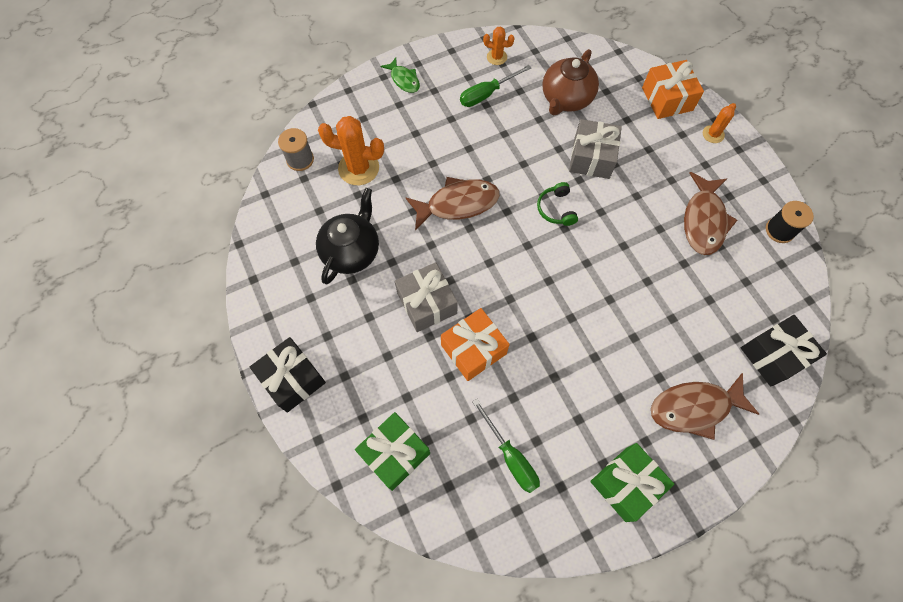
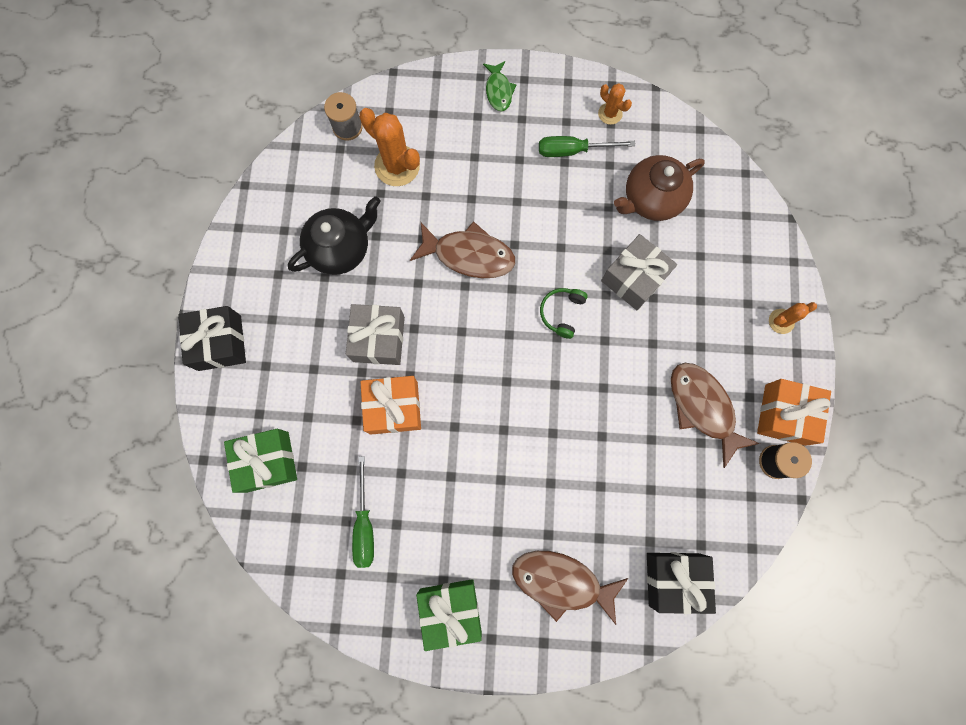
camera: 30 degrees right, 10 degrees up
orange gift [642,60,704,119] -> orange gift moved to [757,379,831,446]
brown fish [684,172,737,255] -> brown fish turned 105 degrees clockwise [671,363,760,468]

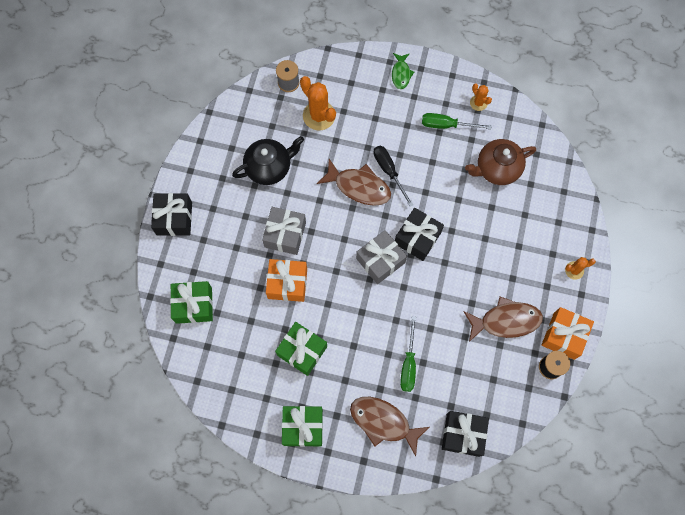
camera: 10 degrees right, 5 degrees down
green screwdriver [352,456,374,568] -> green screwdriver moved to [400,316,416,392]
green headphones [540,288,588,339] -> black gift [395,208,444,261]
grey gift [601,234,677,310] -> grey gift moved to [356,230,407,284]
brown fish [671,363,760,468] -> brown fish turned 105 degrees clockwise [463,297,543,342]
none -> green gift [275,322,327,376]
none -> black screwdriver [374,146,414,207]

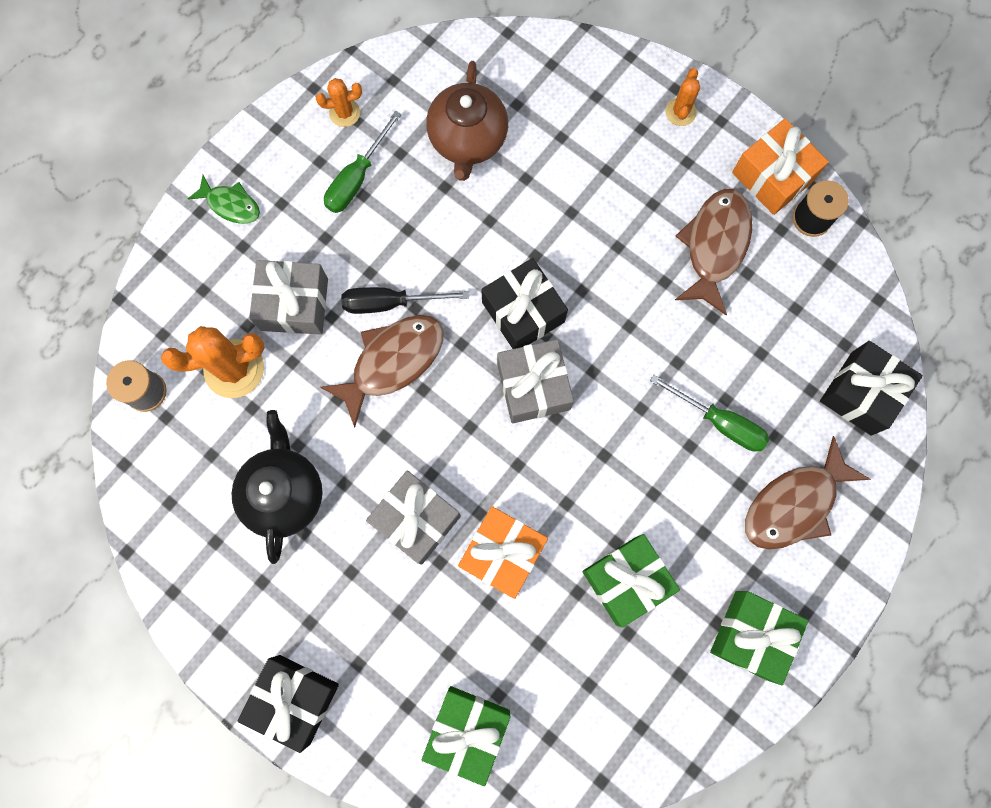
camera: 65 degrees left, 5 degrees up
none -> grey gift [249,260,328,335]

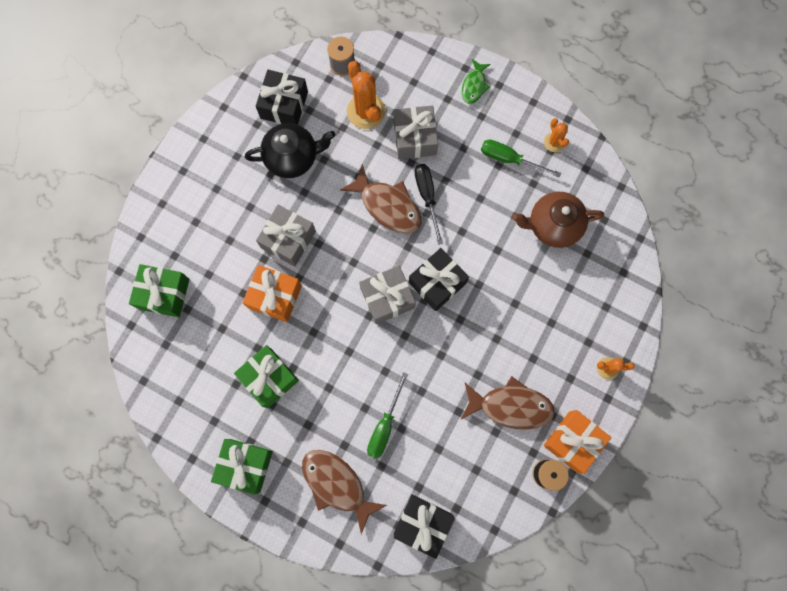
camera: 80 degrees right, 0 degrees up
black gift [238,655,339,753] -> black gift moved to [256,70,308,125]

